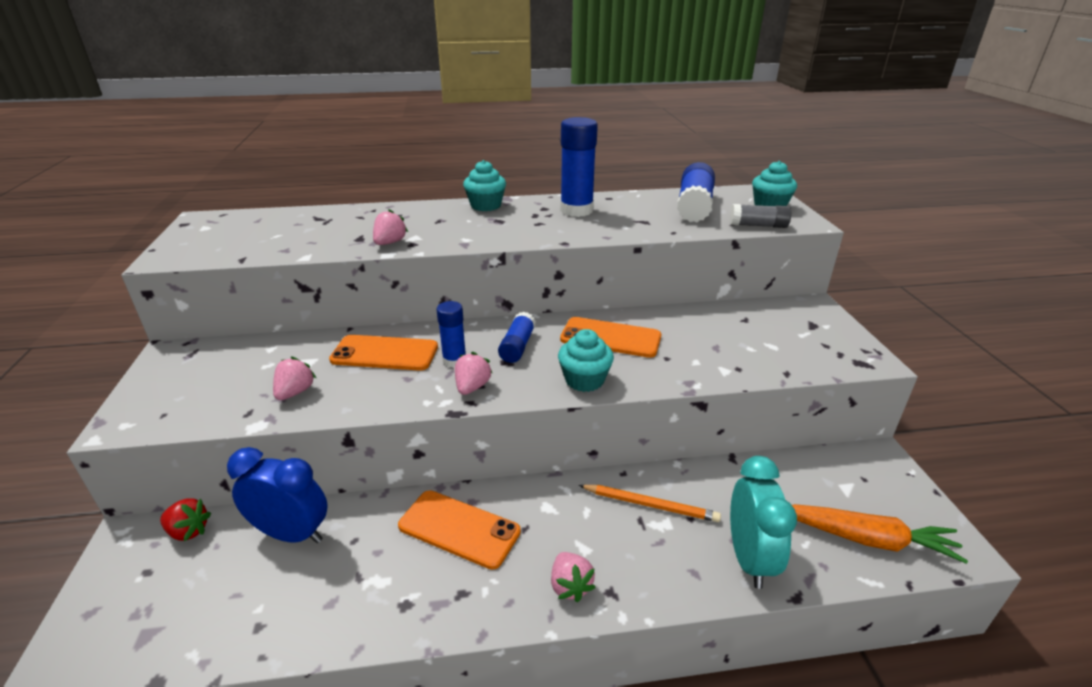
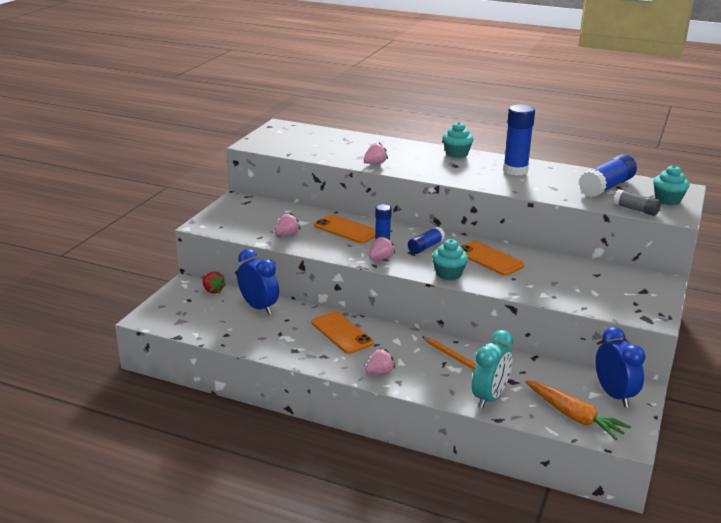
camera: 30 degrees right, 5 degrees down
pink strawberry [551,552,596,602] -> pink strawberry turned 135 degrees counterclockwise [365,348,395,375]
none -> blue clock [595,327,645,407]

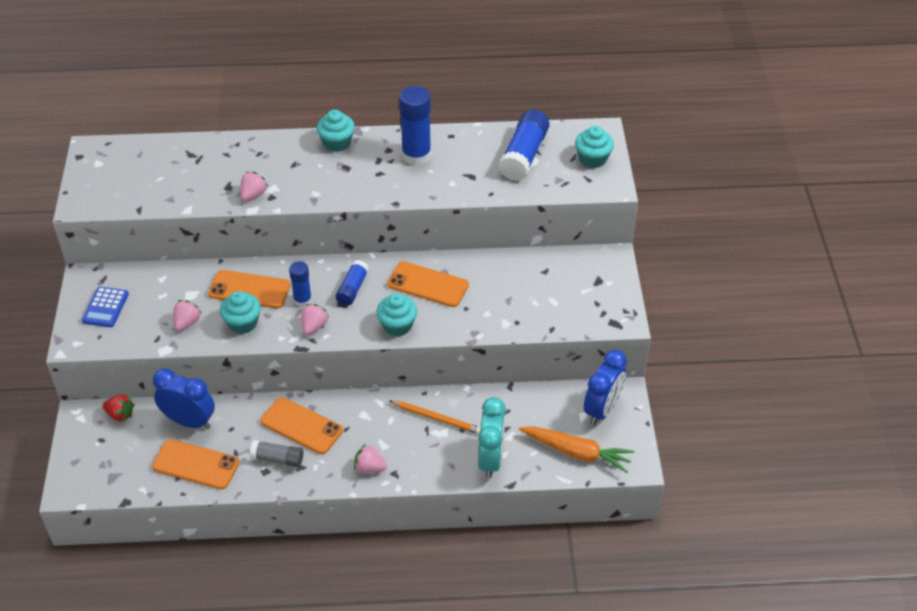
camera: 25 degrees left, 20 degrees up
pink strawberry [365,348,395,375] -> pink strawberry turned 105 degrees counterclockwise [354,444,387,473]
blue clock [595,327,645,407] -> blue clock turned 75 degrees clockwise [584,350,627,425]
grey glue stick [613,189,661,216] -> grey glue stick moved to [250,440,303,467]
none -> blue calculator [82,287,129,327]
none -> orange phone [152,439,239,489]
none -> turquoise cupcake [220,291,261,334]

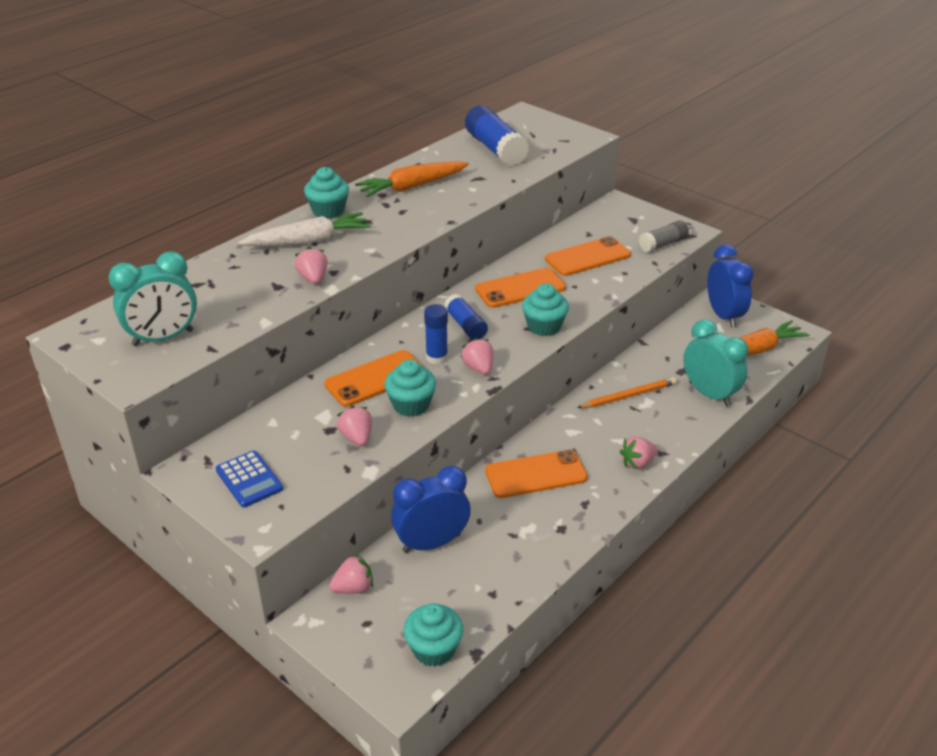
camera: 45 degrees left, 10 degrees down
red strawberry [103,394,135,422] -> pink strawberry [329,554,373,594]
orange phone [152,439,239,489] -> orange phone moved to [545,236,631,276]
grey glue stick [250,440,303,467] -> grey glue stick moved to [639,220,689,252]
blue glue stick [399,86,431,166] -> orange carrot [355,161,469,197]
turquoise cupcake [575,126,614,168] -> turquoise cupcake moved to [404,603,463,666]
none -> turquoise clock [108,252,197,346]
none -> white carrot [238,212,371,246]

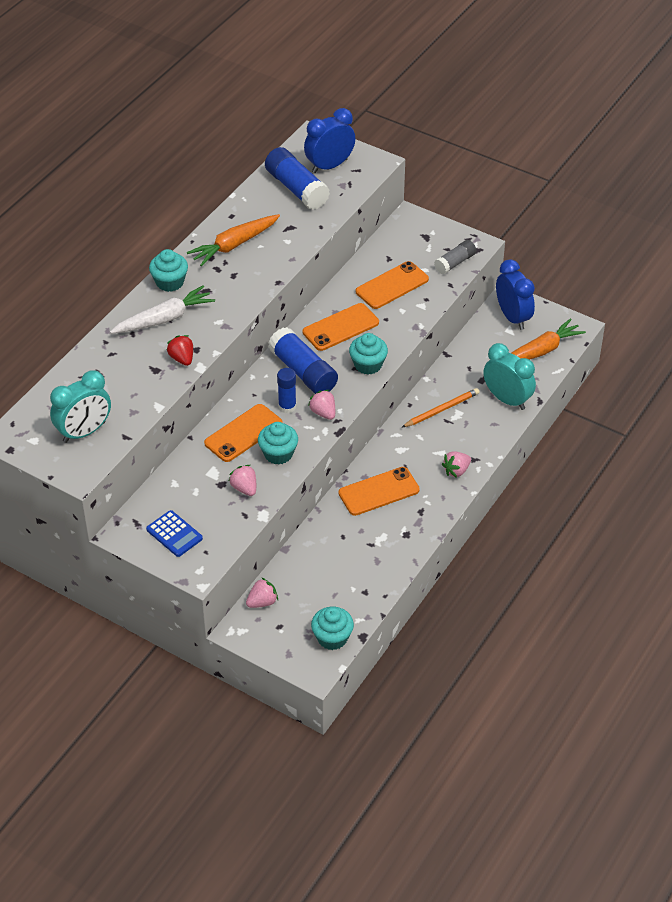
camera: 10 degrees left, 10 degrees up
pink strawberry [295,247,328,284] -> red strawberry [167,335,193,366]
blue clock [391,466,471,553] -> blue clock moved to [304,108,355,173]
blue glue stick [444,294,488,339] -> blue glue stick [268,327,338,394], size x1.68

